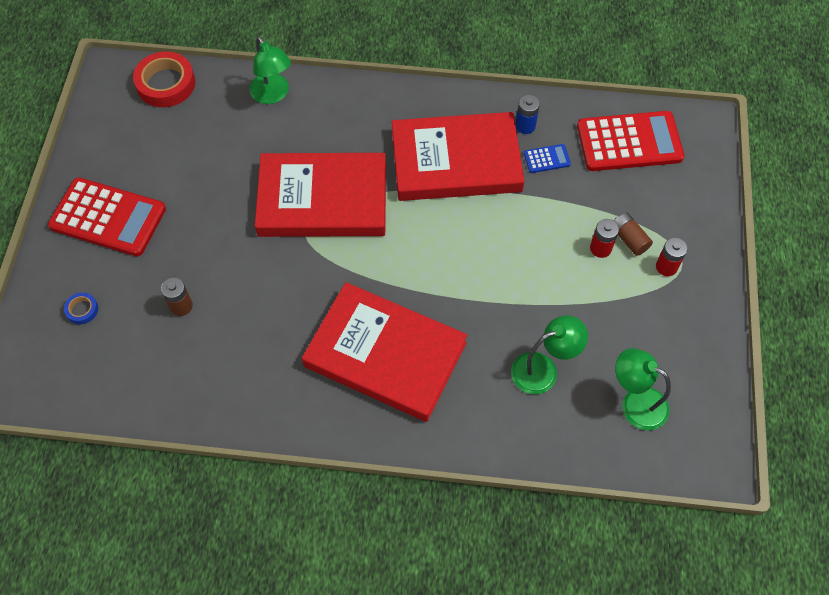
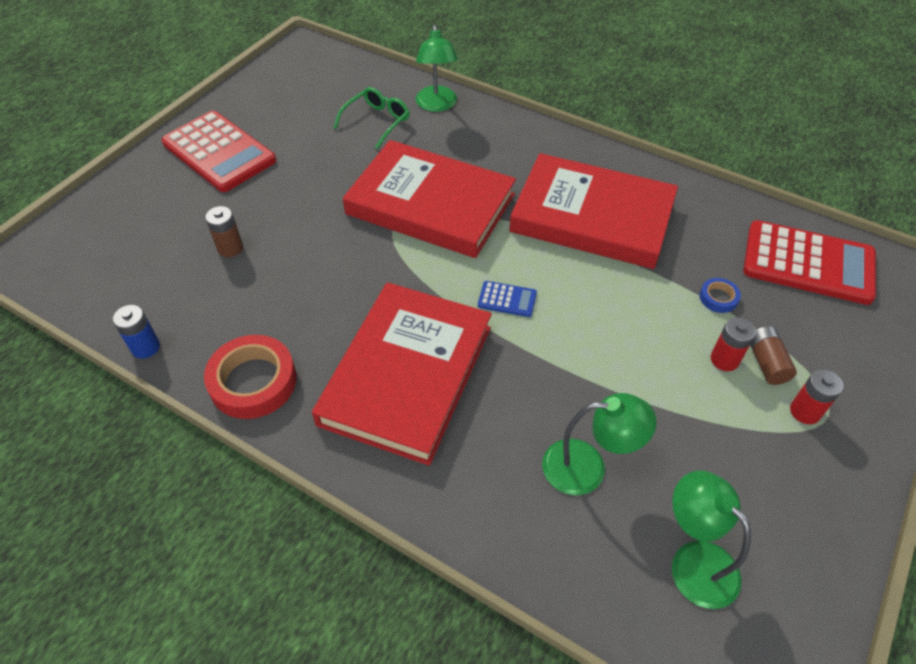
camera: 25 degrees right, 10 degrees down
blue tape [64,292,98,324] -> blue tape moved to [699,278,741,313]
red tape [133,51,195,107] -> red tape moved to [204,335,296,419]
red book [302,282,468,422] -> red book turned 60 degrees clockwise [312,282,492,466]
blue battery [515,95,540,134] -> blue battery moved to [113,305,160,359]
blue calculator [524,144,571,173] -> blue calculator moved to [478,281,537,317]
none -> green glasses [333,87,410,149]

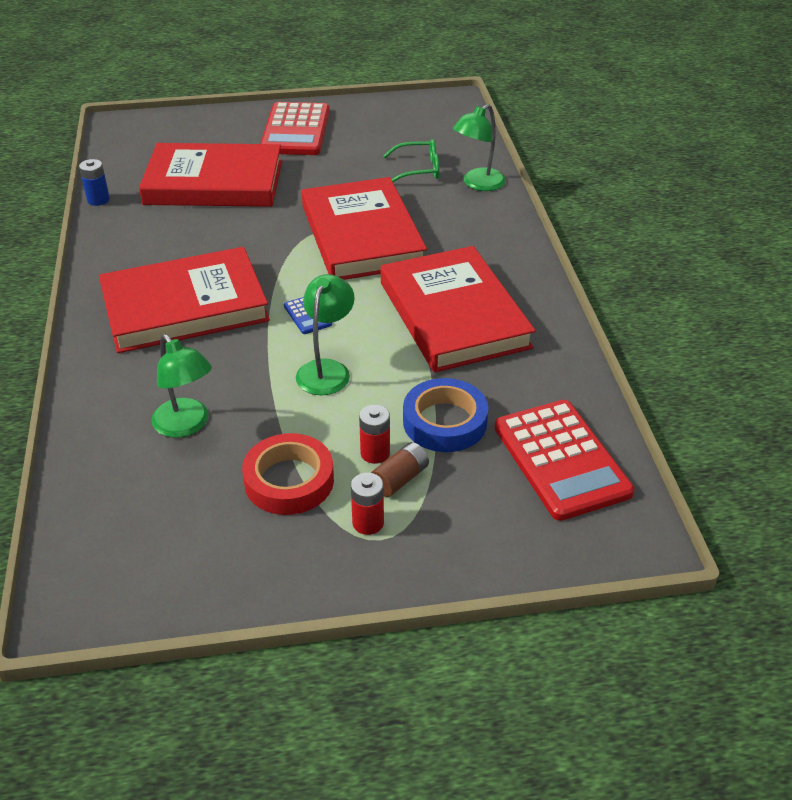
camera: 50 degrees right, 10 degrees down
red tape [204,335,296,419] -> red tape moved to [242,433,334,515]
brown battery [205,206,243,257] -> red book [139,143,282,207]
green lamp [672,470,751,609] -> green lamp moved to [296,274,355,395]
blue tape [699,278,741,313] -> blue tape [403,378,488,452], size x2.09

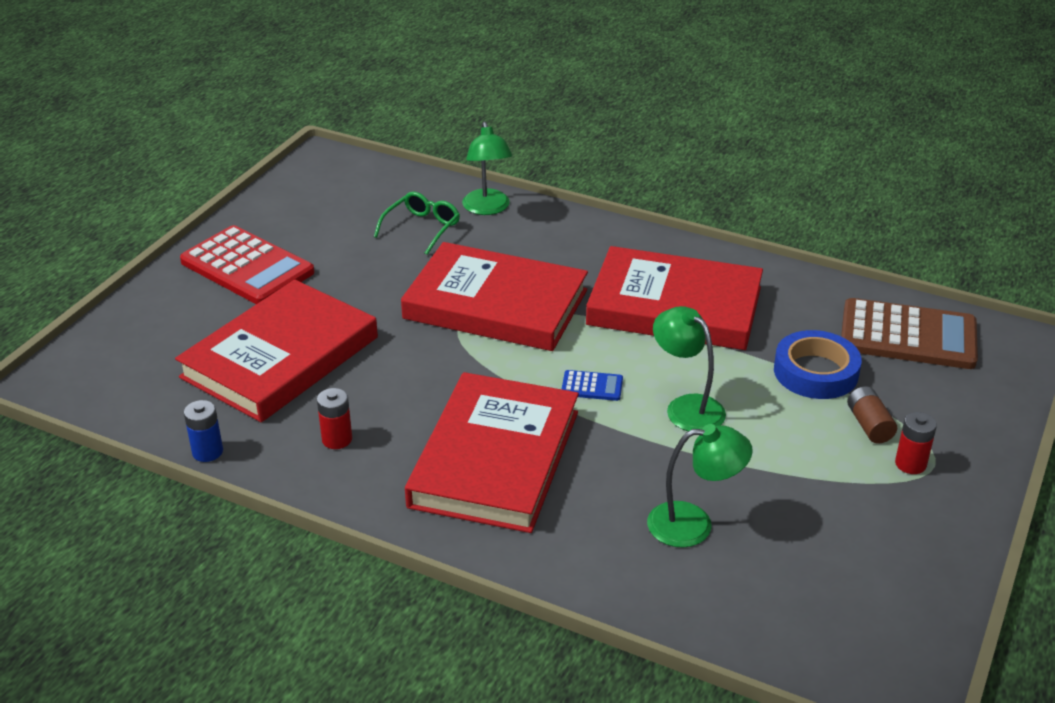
camera: 55 degrees left, 5 degrees down
red tape [242,433,334,515] -> none
red battery [359,405,390,464] -> red battery moved to [317,388,352,449]
red calculator [495,400,635,521] -> brown calculator [841,298,978,369]

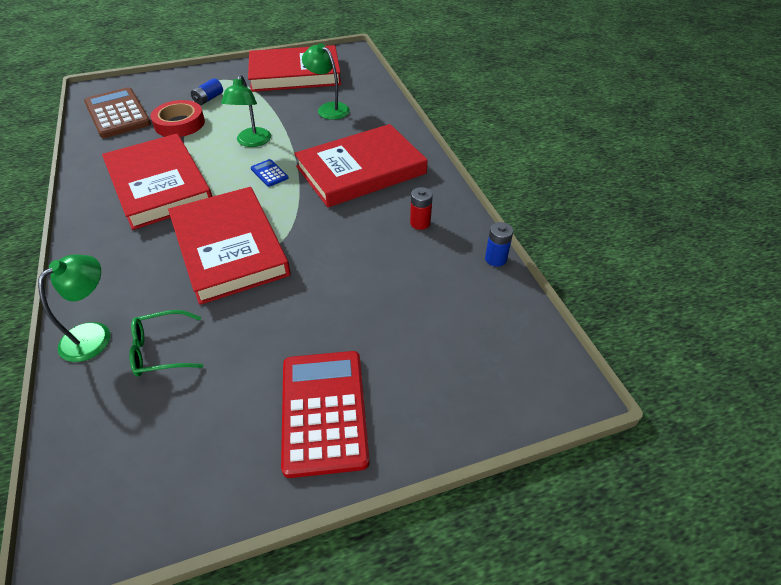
camera: 135 degrees left, 10 degrees up
red book [175,280,378,422] -> red book moved to [248,45,341,92]
blue tape [774,330,862,399] -> red tape [150,100,205,137]
brown battery [847,386,897,443] -> blue battery [191,78,223,105]
red battery [895,412,937,474] -> none

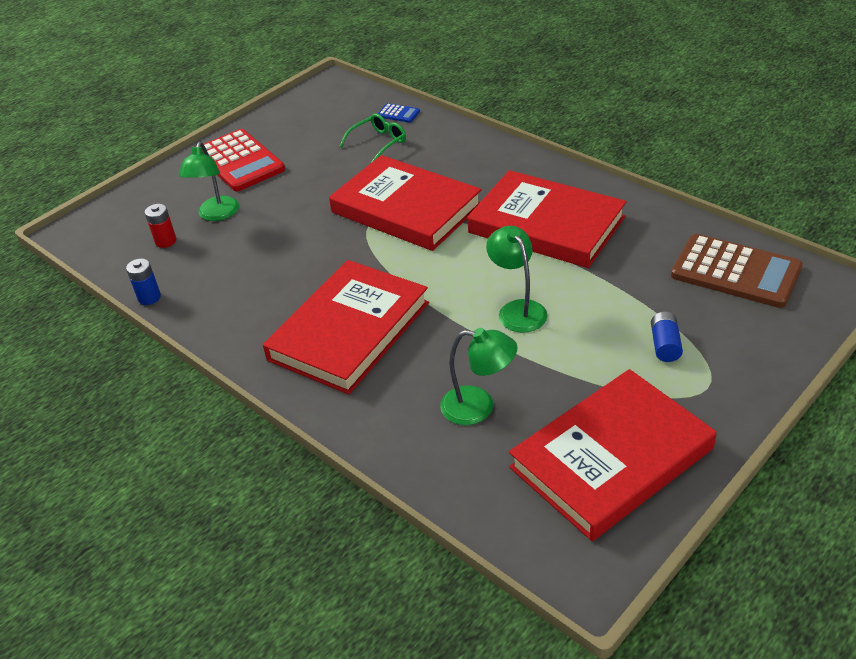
camera: 155 degrees right, 5 degrees down
green lamp [38,254,110,362] -> green lamp moved to [179,142,239,221]
red tape [150,100,205,137] -> none
blue calculator [251,159,288,187] -> blue calculator moved to [378,103,420,123]
red battery [410,187,433,230] -> red battery moved to [145,204,176,248]

